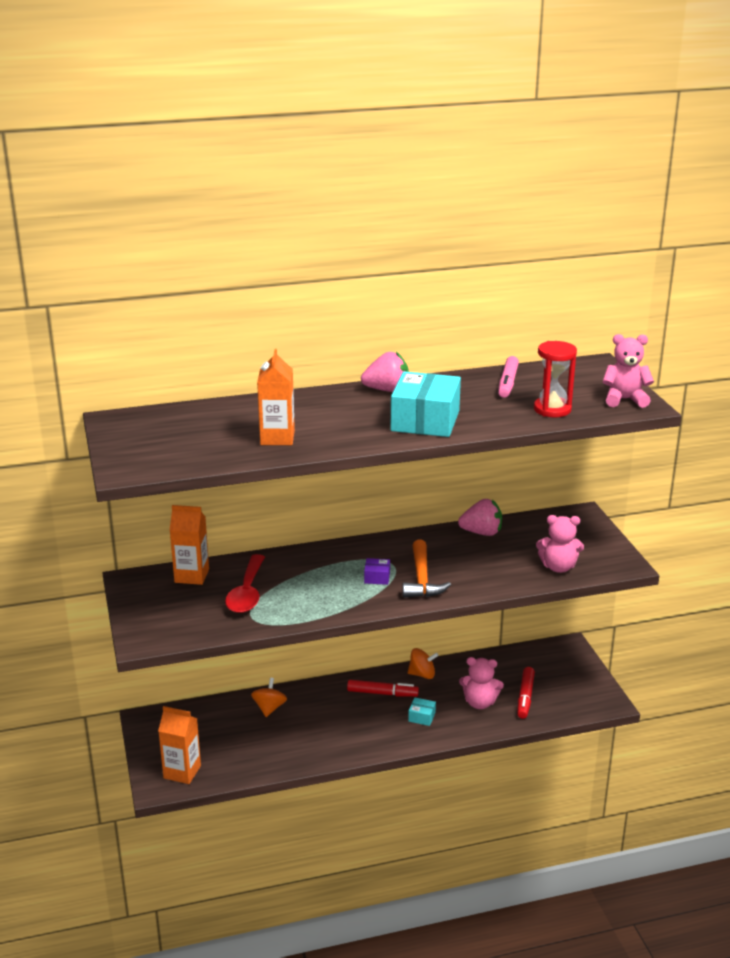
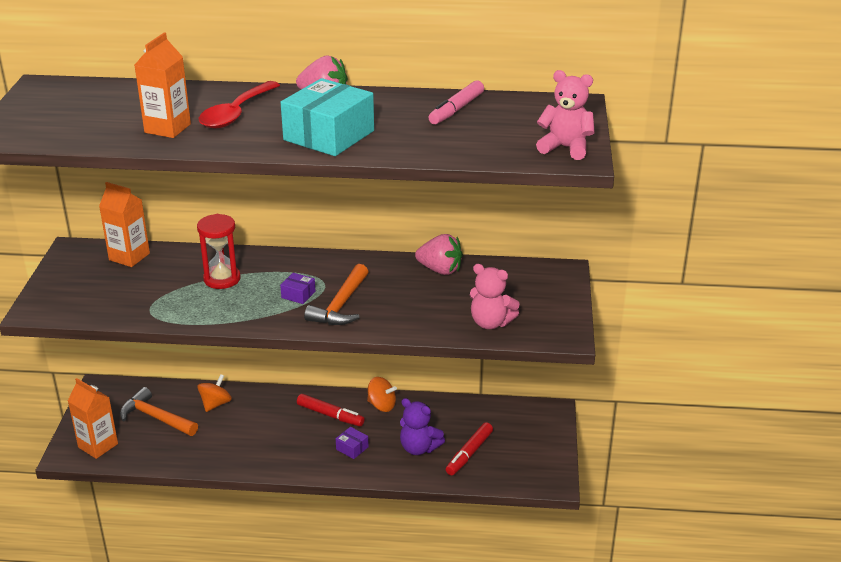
camera: 20 degrees right, 5 degrees up
red spoon [225,554,265,613] -> red spoon moved to [199,81,280,128]
turquoise box [408,697,436,726] -> purple box [336,427,369,459]
pink teddy bear [459,657,504,709] -> purple teddy bear [400,398,445,455]
red hourglass [534,341,577,417] -> red hourglass moved to [197,214,241,289]
none -> orange hammer [120,387,198,436]

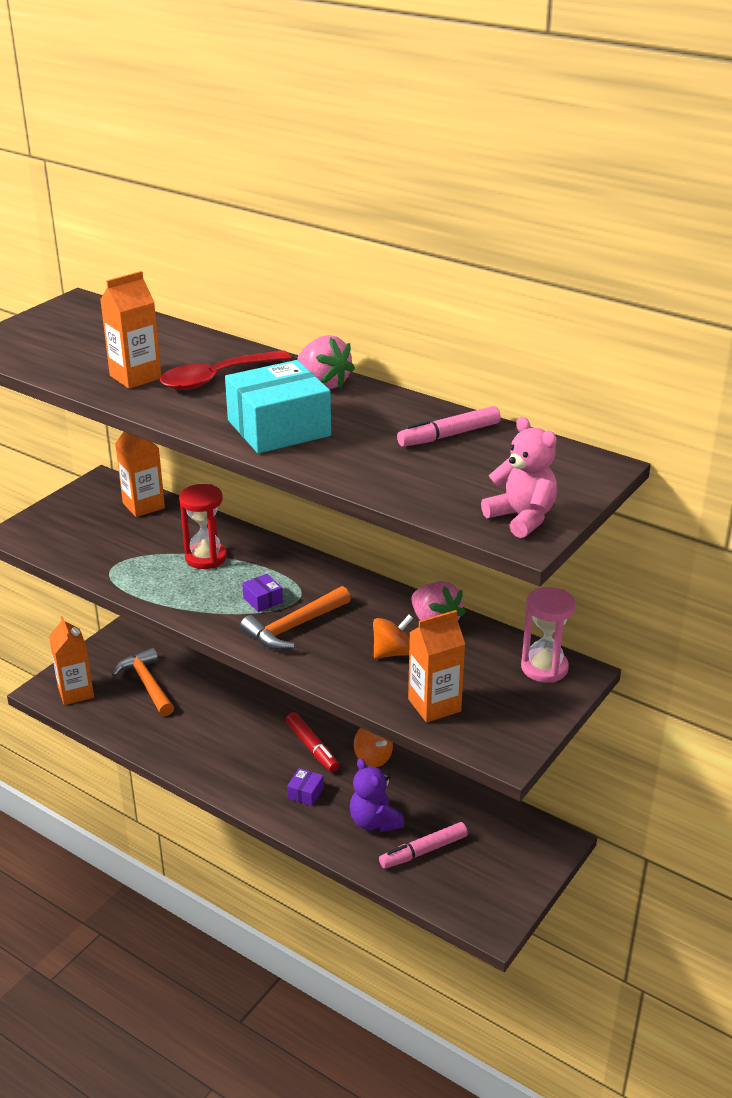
camera: 30 degrees right, 0 degrees up
orange spinning top [197,374,232,412] -> orange spinning top moved to [373,615,413,659]
purple box [336,427,369,459] -> purple box turned 45 degrees clockwise [287,768,324,806]
red marker [446,422,493,475] -> pink marker [379,822,468,869]
pink teddy bear [470,264,520,329] -> orange carton [408,610,465,723]
none -> pink hourglass [521,587,576,683]

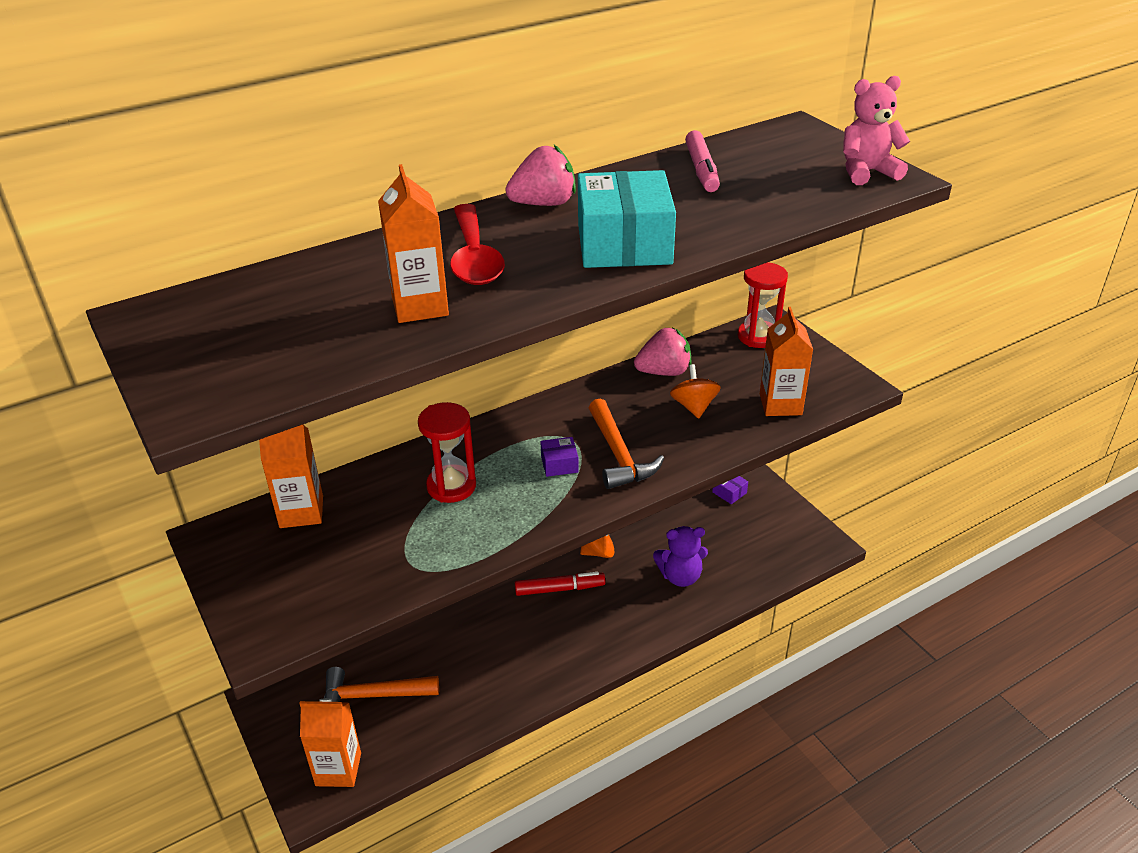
camera: 65 degrees left, 5 degrees up
purple box [287,768,324,806] -> purple box moved to [712,476,748,504]
pink marker [379,822,468,869] -> none
pink hourglass [521,587,576,683] -> red hourglass [738,262,788,348]

